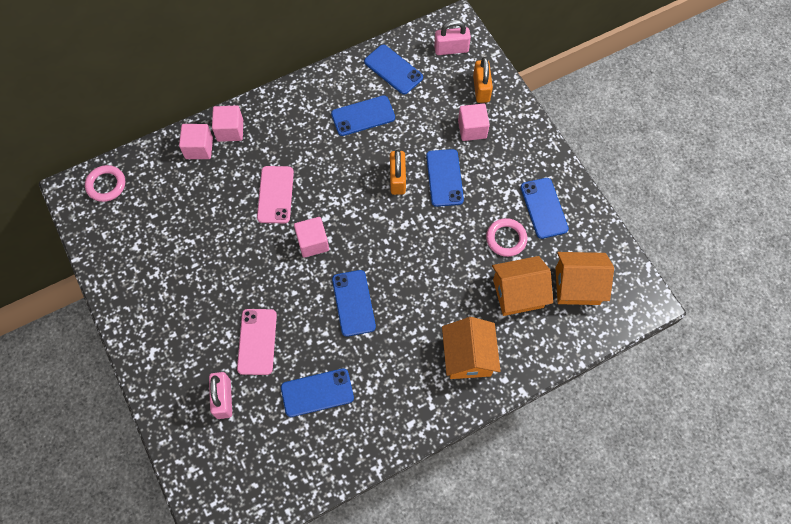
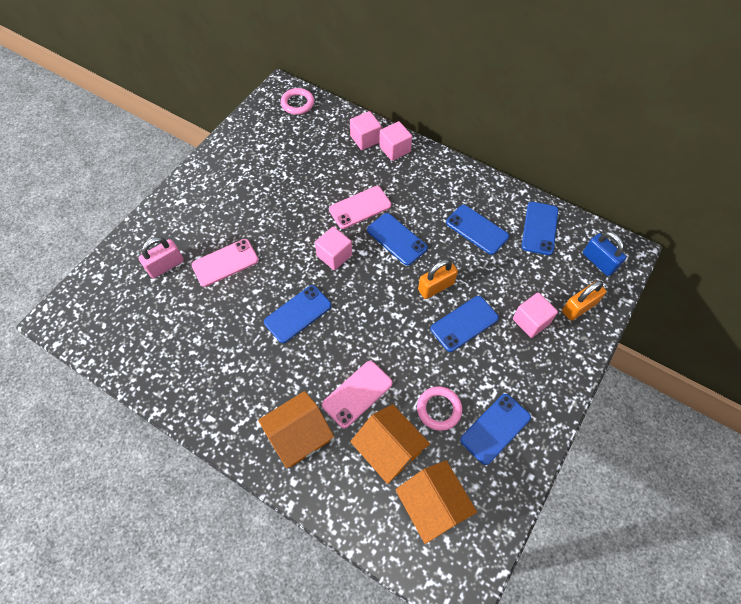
camera: 60 degrees right, 5 degrees down
blue phone [281,368,354,417] -> blue phone moved to [367,213,428,266]
pink padlock [434,20,471,55] -> blue padlock [583,232,626,276]
none -> pink phone [322,361,392,428]

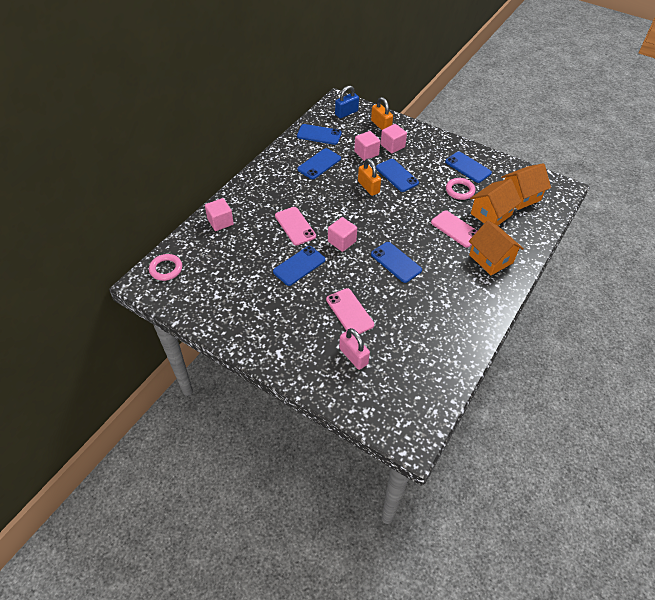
camera: 90 degrees left, 10 degrees down
blue phone [367,213,428,266] -> blue phone moved to [273,246,325,286]
pink cube [379,121,412,161] -> pink cube moved to [354,131,380,161]

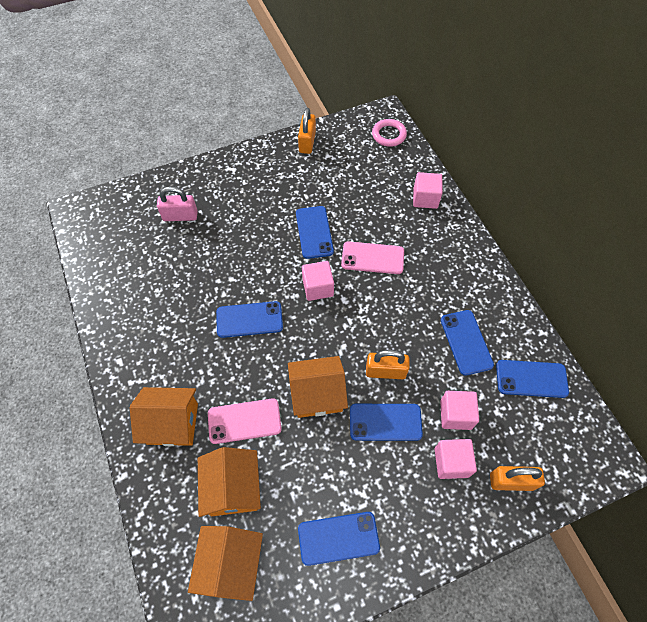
camera: 125 degrees right, 10 degrees up
blue phone [297,124,342,145] -> blue phone turned 45 degrees clockwise [496,360,569,398]
pink phone [326,288,374,334] -> none
blue padlock [335,85,359,118] -> none
pink ring [446,178,475,200] -> none
none -> orange house [288,356,348,418]
none -> orange padlock [298,108,316,154]

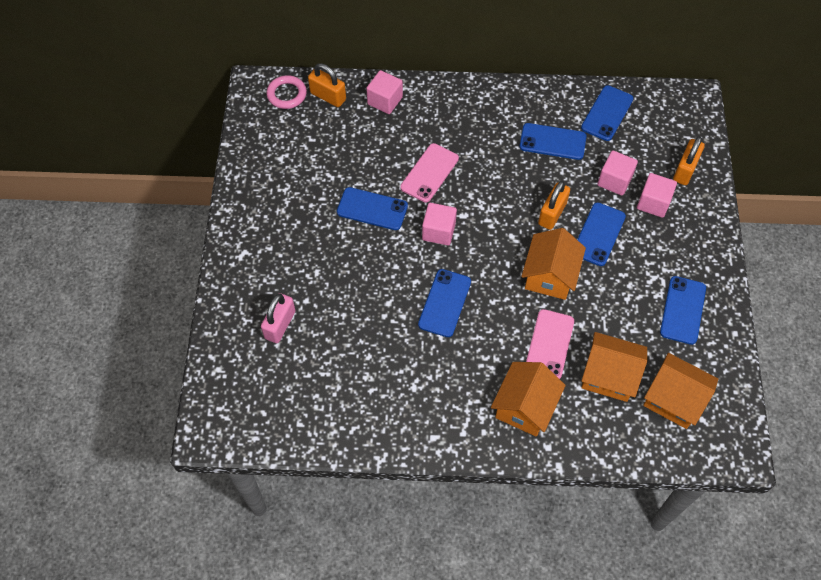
camera: 65 degrees left, 0 degrees up
orange padlock [298,108,316,154] -> orange padlock moved to [308,63,346,107]

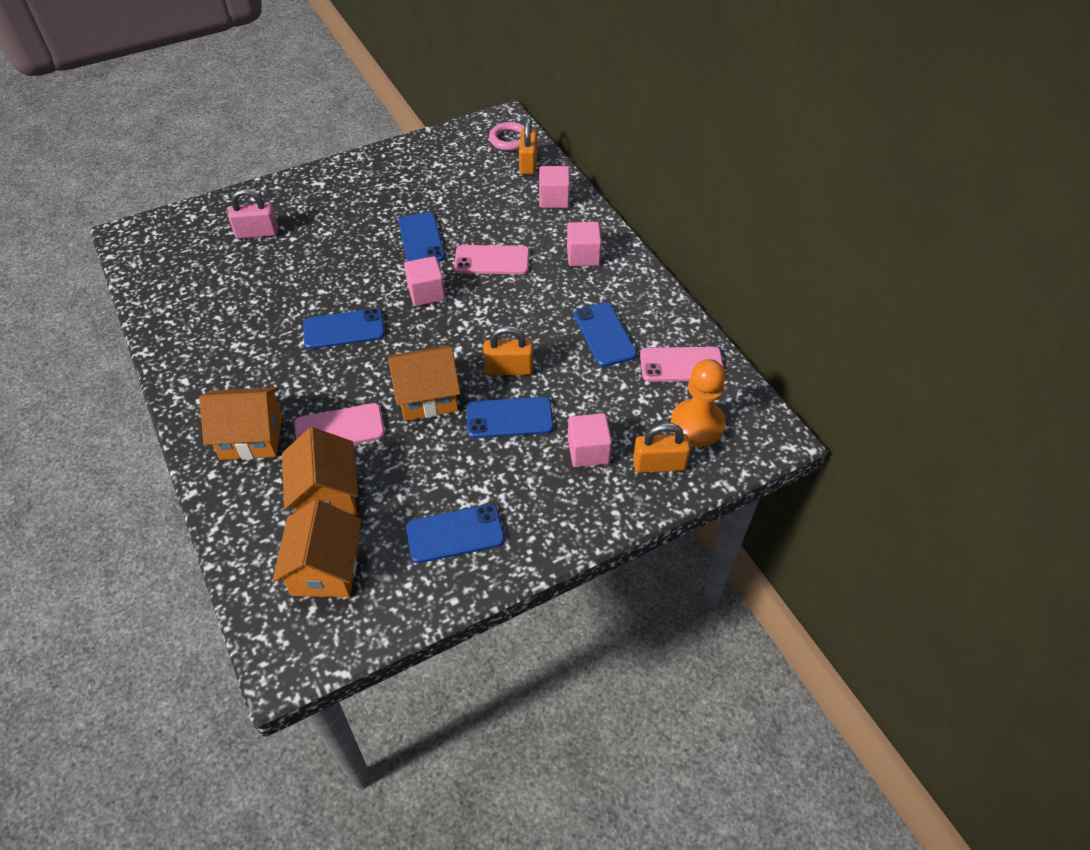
camera: 60 degrees right, 10 degrees down
blue phone [581,85,634,141] -> pink phone [640,347,724,382]
pink cube [597,150,638,195] -> pink cube moved to [567,222,602,266]
none -> orange pawn [671,359,726,446]

